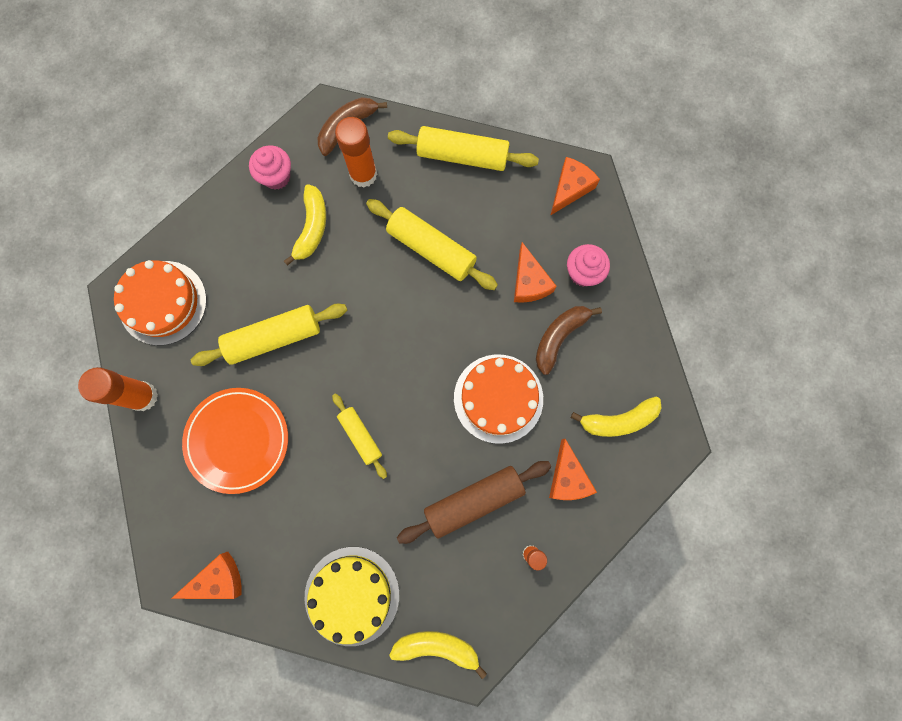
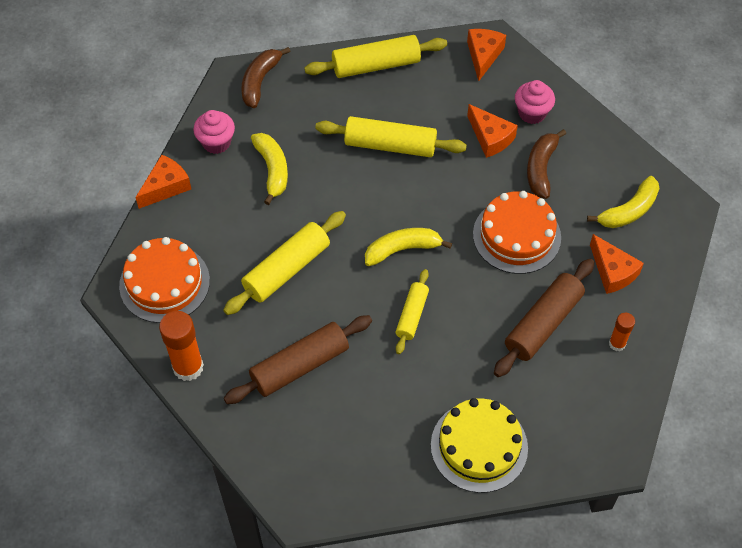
camera: 25 degrees left, 20 degrees down
orange cheese [171,552,242,599] -> orange cheese moved to [135,155,191,209]
orange plate [182,388,288,494] -> brown rolling pin [224,315,372,404]
yellow rolling pin [332,394,387,479] -> yellow rolling pin turned 75 degrees clockwise [396,269,429,354]
orange glue stick [335,117,377,187] -> none
yellow banana [389,631,487,679] -> yellow banana moved to [365,228,452,266]

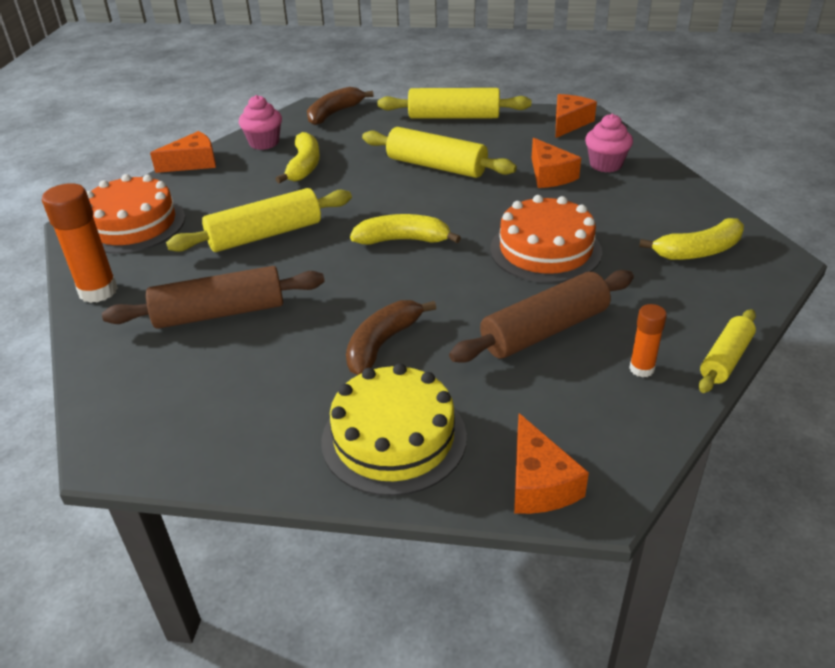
camera: 20 degrees right, 20 degrees down
yellow rolling pin [396,269,429,354] -> yellow rolling pin moved to [699,309,756,393]
brown banana [527,129,566,199] -> brown banana moved to [346,300,436,375]
orange cheese [590,234,644,294] -> orange cheese moved to [514,413,589,514]

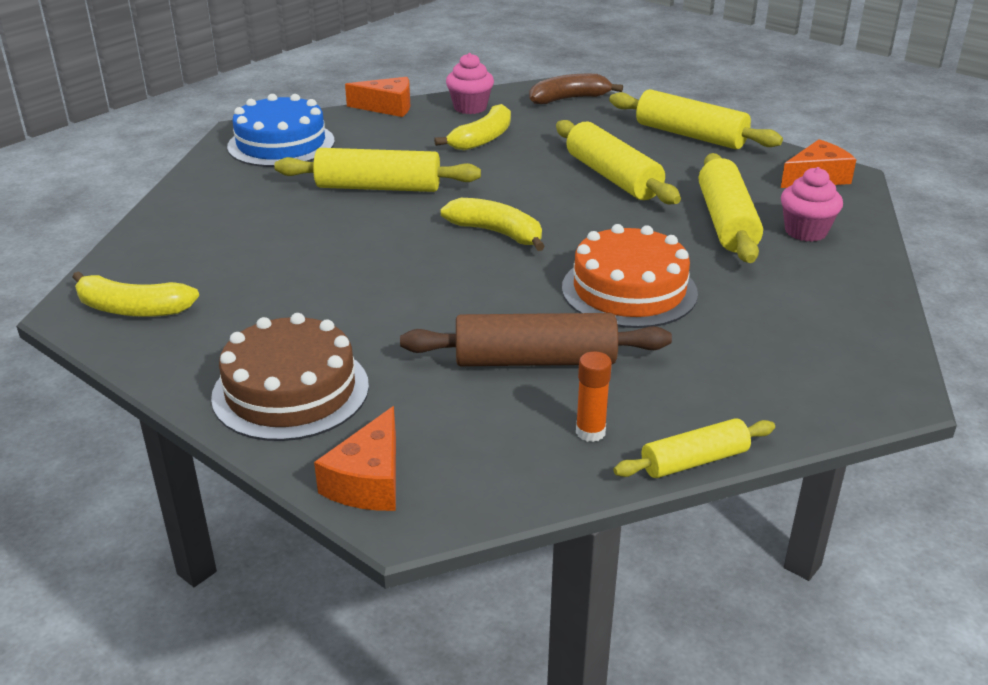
camera: 30 degrees right, 5 degrees down
orange glue stick [42,183,118,303] -> none
orange cake [86,174,185,254] -> blue cake [227,94,335,167]
brown rolling pin [102,266,325,329] -> none
yellow cake [321,363,467,496] -> brown cake [211,313,369,441]
brown banana [346,300,436,375] -> none
orange cheese [532,138,581,188] -> yellow rolling pin [699,153,763,263]
yellow banana [639,218,744,260] -> yellow banana moved to [72,271,199,317]

